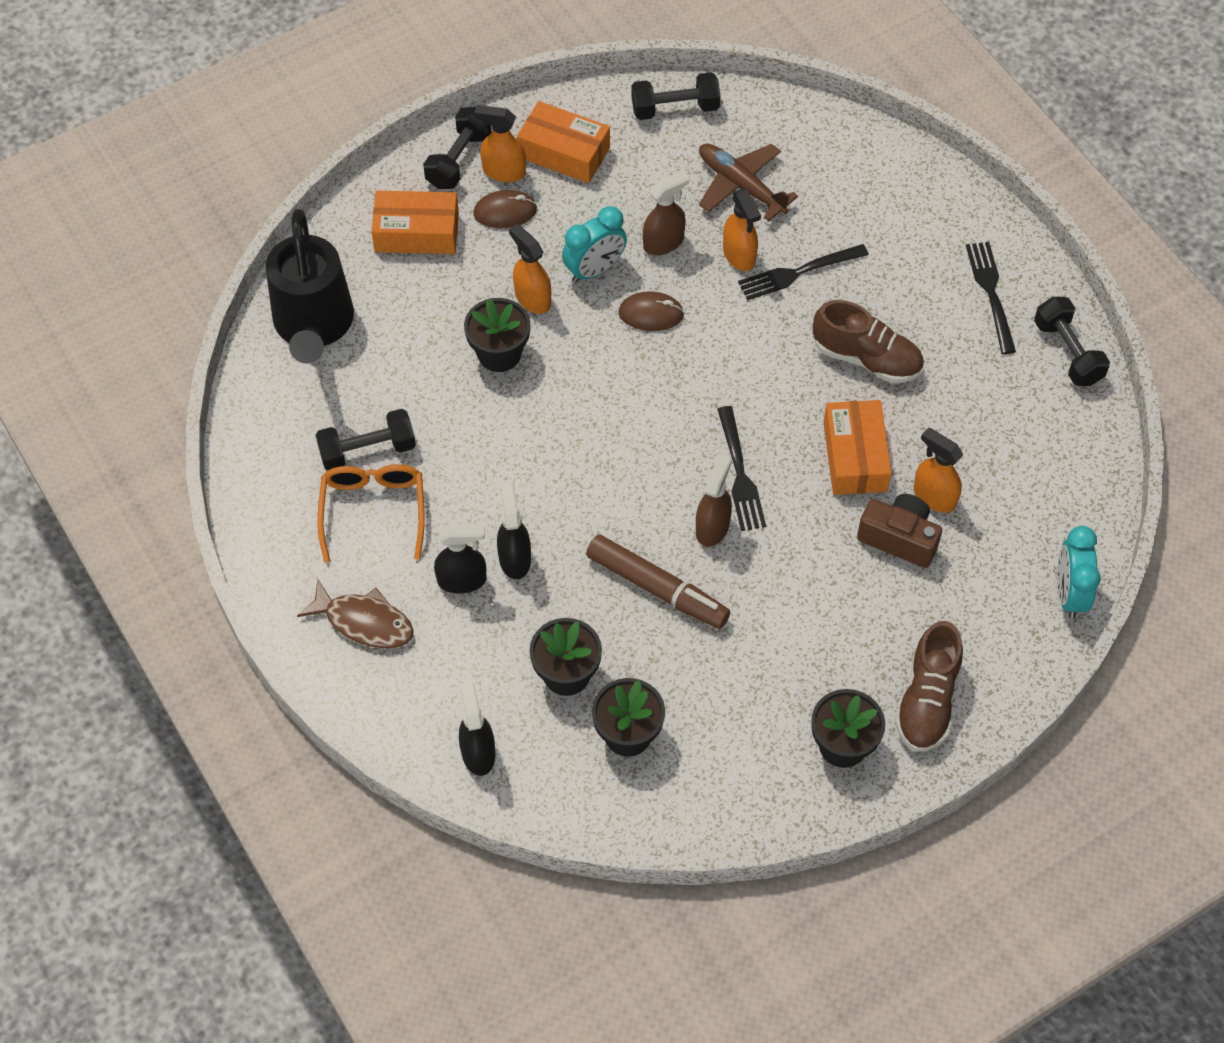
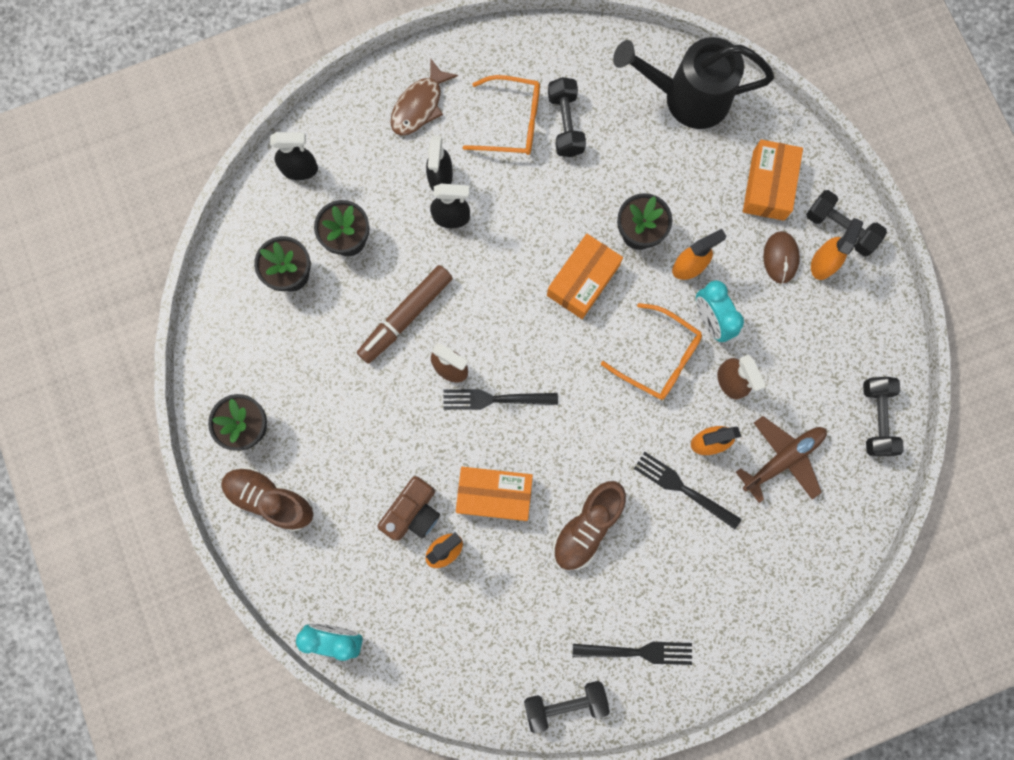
camera: 100 degrees right, 20 degrees up
orange box [517,101,610,183] -> orange box moved to [547,234,623,319]
brown mouse [618,292,684,331] -> orange glasses [601,303,702,400]
black fork [738,244,869,300] -> black fork turned 45 degrees counterclockwise [634,452,741,529]

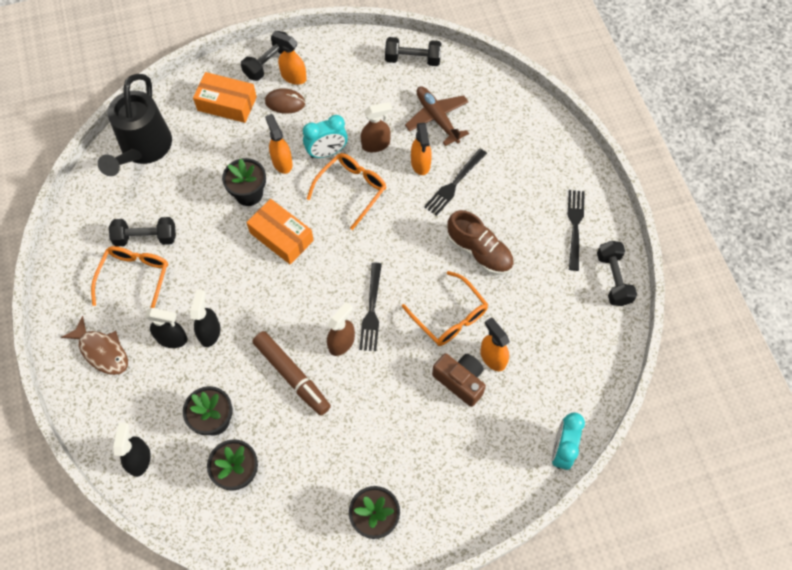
camera: 85 degrees left, 15 degrees down
brown shoe [221,467,313,531] -> none
orange box [456,467,533,521] -> orange glasses [402,271,488,346]

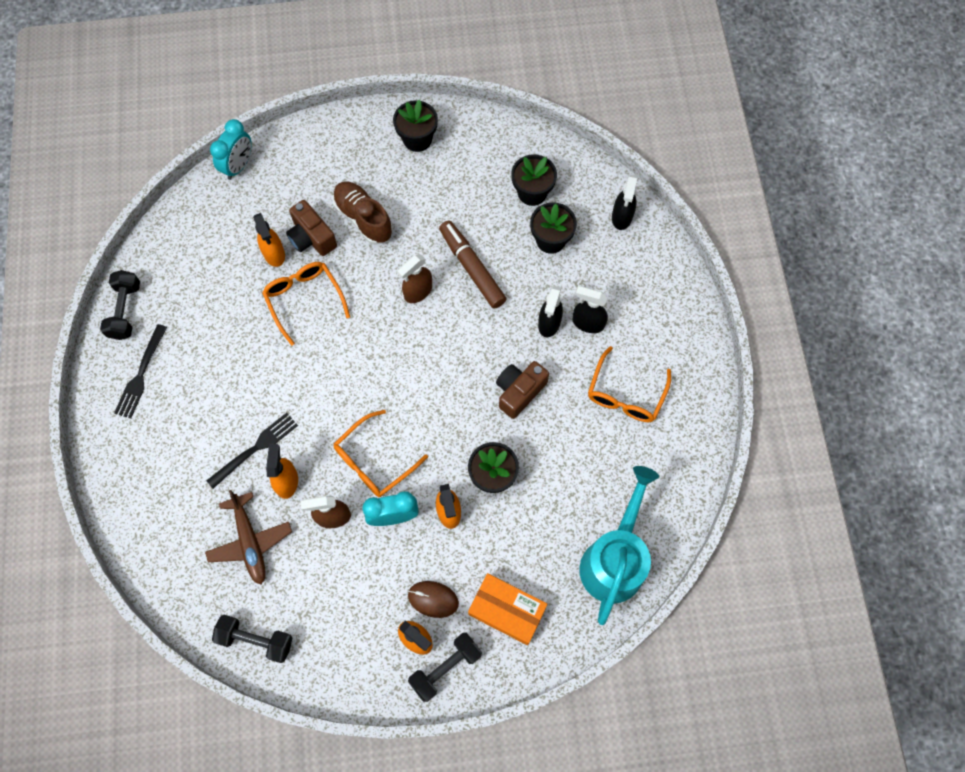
camera: 170 degrees left, 5 degrees up
brown fish [61,316,128,375] -> none
black watering can [98,74,172,176] -> turquoise watering can [579,466,659,625]
black dumbbell [109,217,176,246] -> none
orange box [246,199,314,264] -> none
black fork [359,263,382,351] -> none
brown shoe [448,210,514,275] -> brown shoe moved to [333,181,393,245]
none -> brown camera [496,361,549,419]

